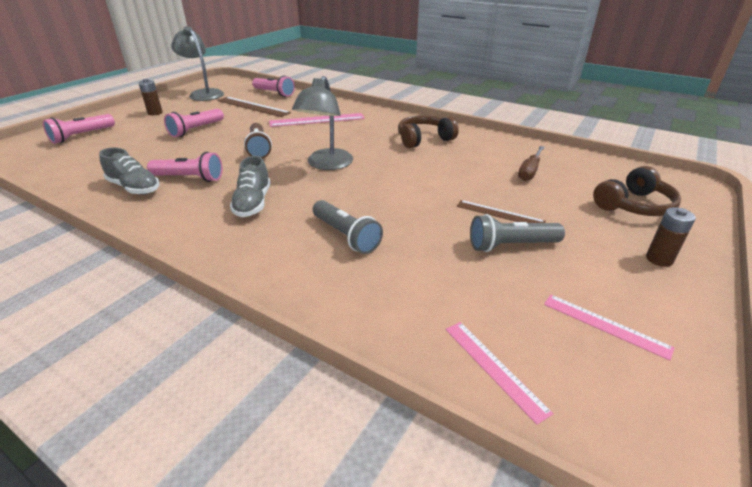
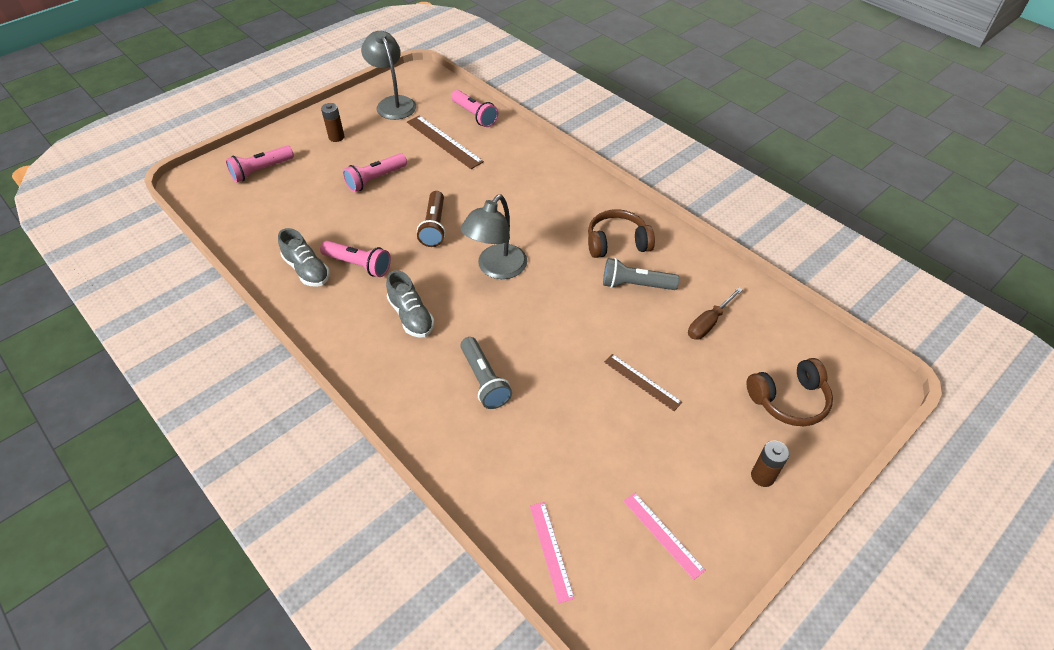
camera: 15 degrees right, 15 degrees up
grey shoe [230,156,271,217] -> grey shoe turned 45 degrees counterclockwise [386,270,434,338]
pink ruler [269,113,365,127] -> none
grey flashlight [470,214,565,252] -> grey flashlight moved to [603,258,679,290]

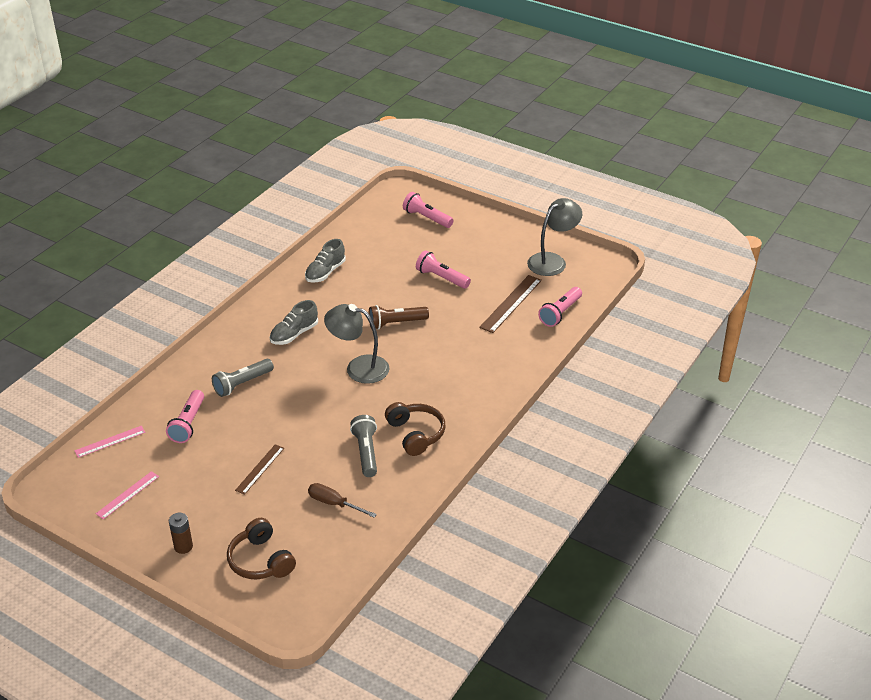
camera: 75 degrees right, 10 degrees down
pink flashlight [320,241,391,277] -> pink flashlight moved to [166,390,204,443]
brown battery [321,103,344,142] -> none

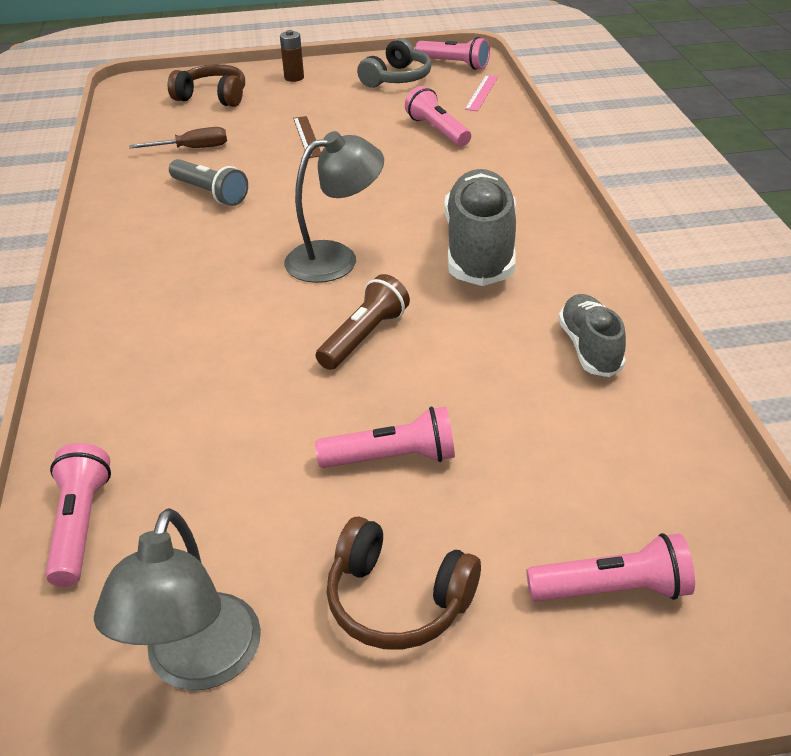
camera: 140 degrees right, 0 degrees up
pink ruler [96,471,159,519] -> grey headphones [357,38,432,88]
grey flashlight [212,359,274,397] -> none
grey shoe [270,300,318,345] -> grey shoe [444,169,516,286], size x1.76
brown headphones [385,402,445,456] -> brown headphones moved to [326,516,481,650]
brown ruler [479,275,542,333] -> none
none -> pink flashlight [415,37,490,70]

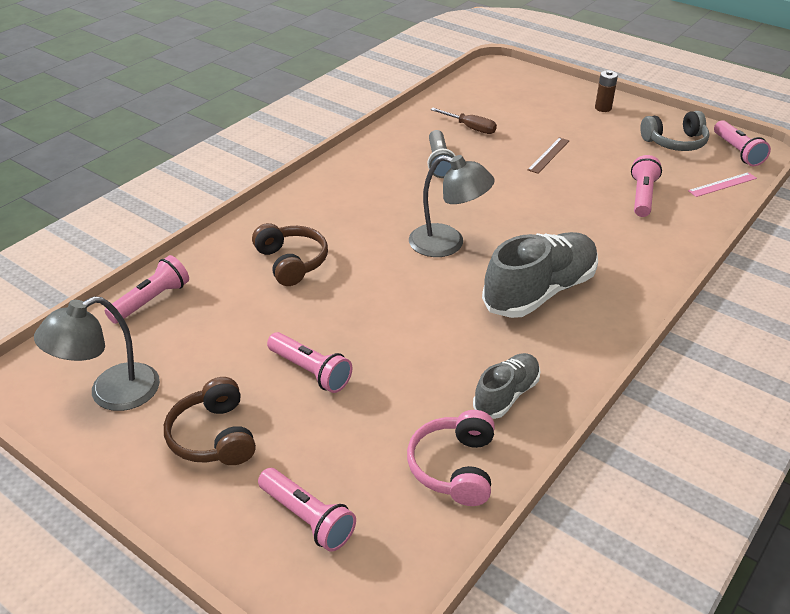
camera: 45 degrees right, 0 degrees up
brown headphones [168,64,245,107] -> brown headphones moved to [252,223,328,286]
brown flashlight [316,274,410,370] -> none
none -> pink headphones [407,410,495,506]

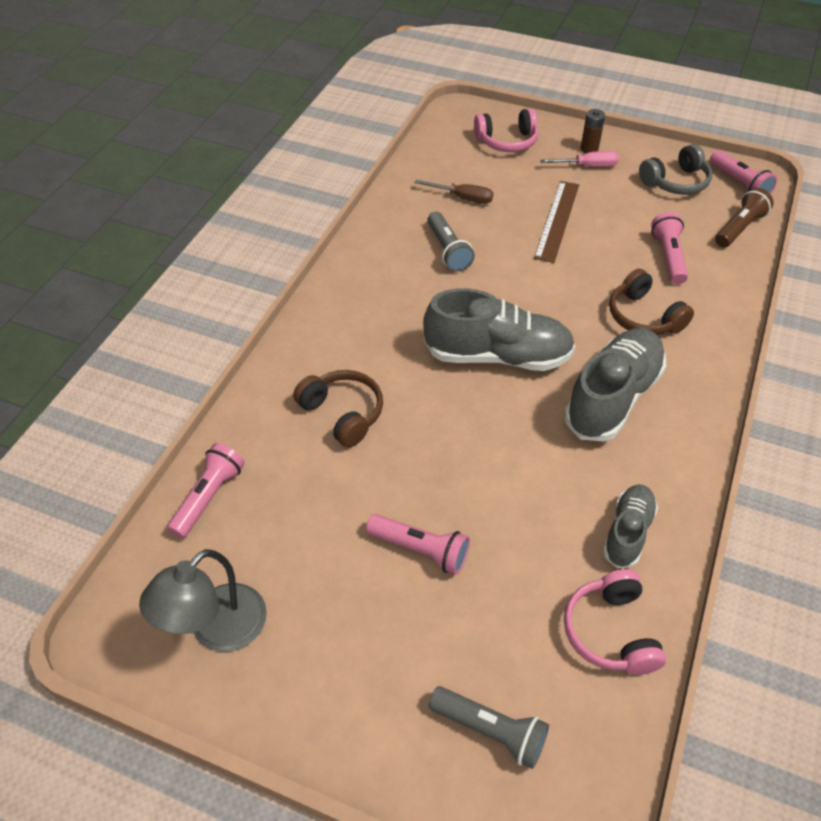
camera: 15 degrees left, 10 degrees up
brown headphones [164,377,256,465] -> brown headphones moved to [609,269,694,335]
pink flashlight [258,468,356,552] -> grey flashlight [429,686,549,769]
grey lamp [409,155,495,257] -> grey shoe [423,288,575,371]
brown ruler [528,137,570,174] -> brown ruler [534,181,579,263], size x1.59
pink ruler [688,172,757,197] -> brown flashlight [715,188,774,247]
none -> pink headphones [474,108,538,152]
none -> pink screwdriver [540,151,619,167]

